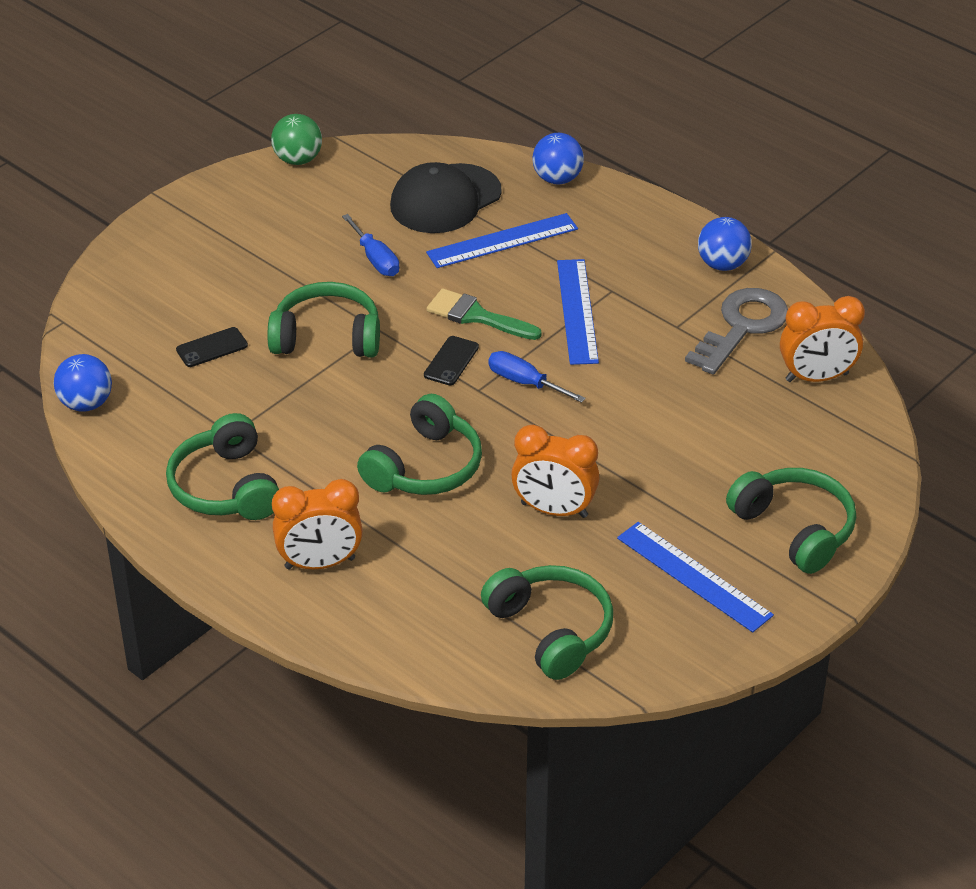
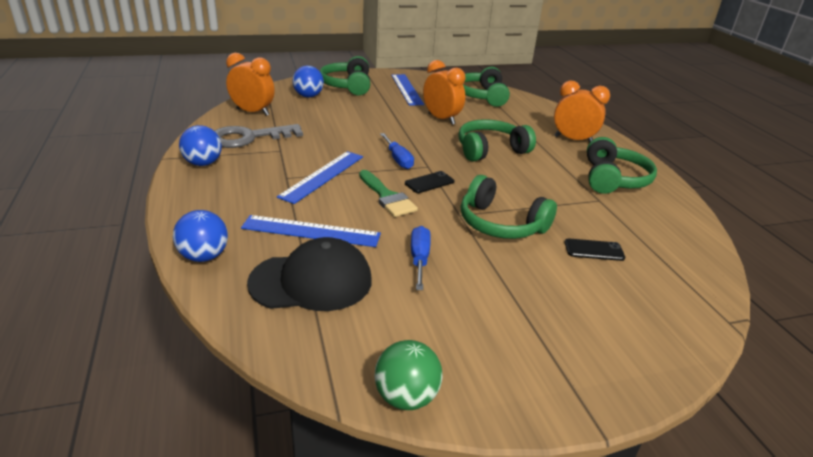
camera: 150 degrees left, 10 degrees down
blue ball [53,354,112,412] -> blue ball moved to [292,66,324,97]

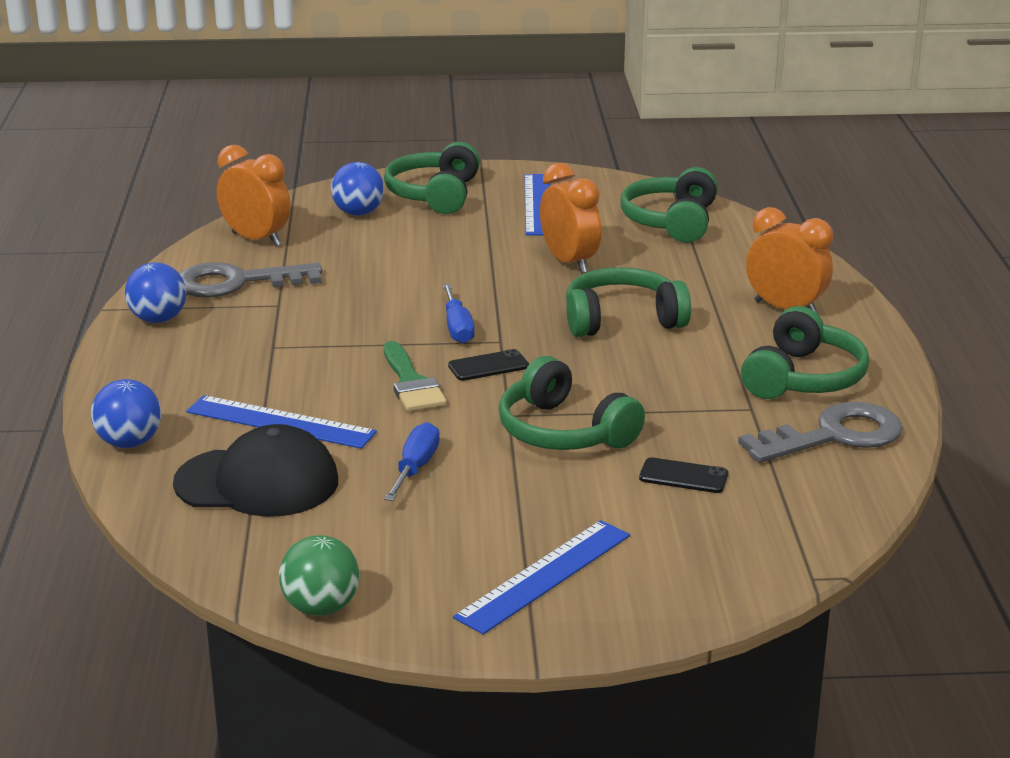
camera: 15 degrees right, 5 degrees down
blue ruler [277,151,363,204] -> blue ruler moved to [453,520,630,635]
none -> grey key [738,402,903,463]

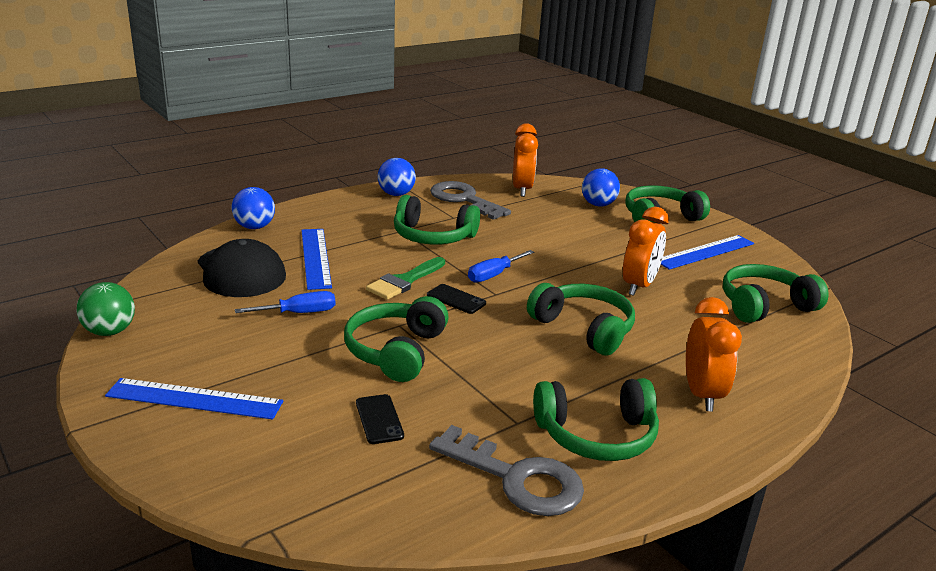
camera: 55 degrees right, 0 degrees up
none -> green headphones [394,195,480,245]

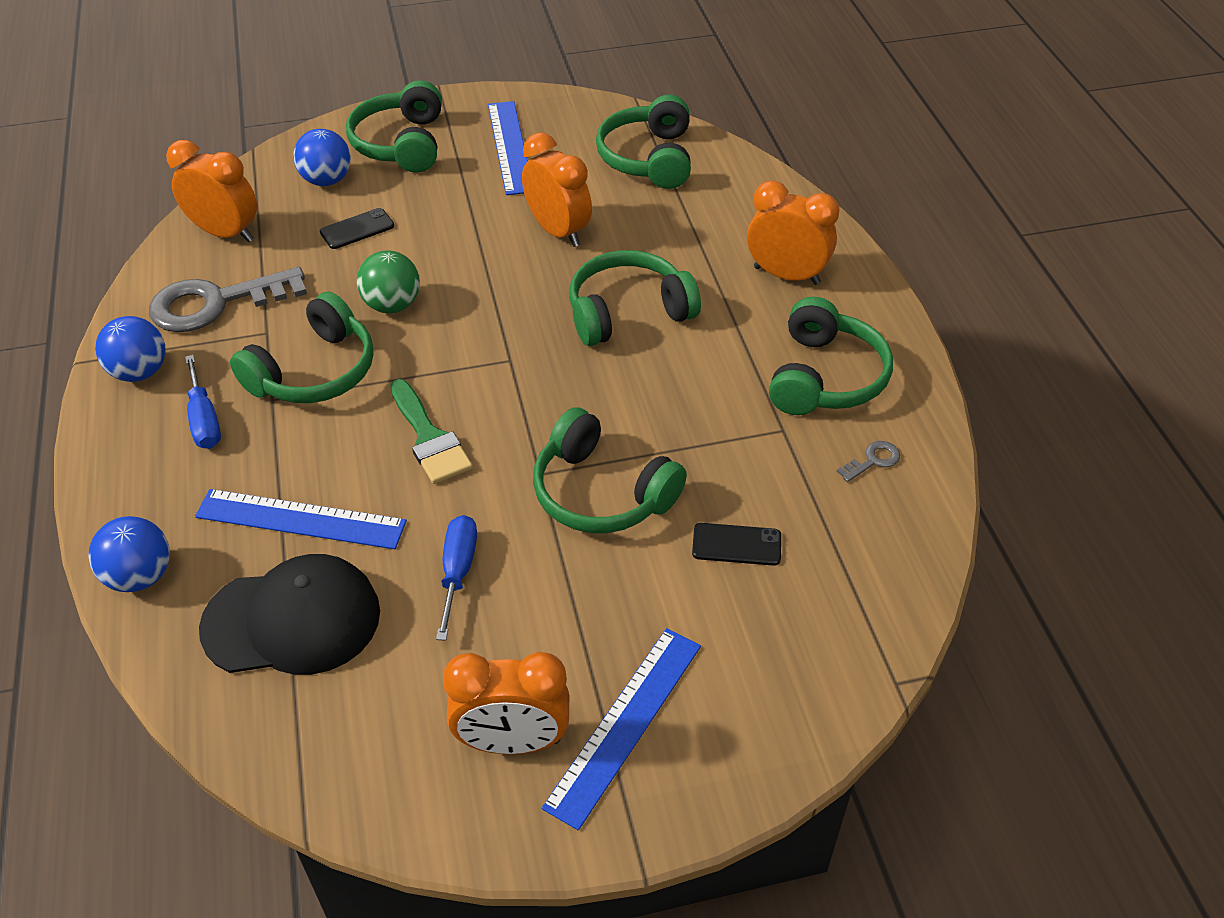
camera: 65 degrees left, 20 degrees up
green ball [77,282,135,336] -> green ball moved to [357,250,420,313]
black phone [427,284,486,314] -> black phone moved to [320,208,394,249]
grey key [429,425,584,516] -> grey key [836,441,900,482], size x0.41
blue screwdriver [468,250,534,283] -> blue screwdriver moved to [185,355,221,449]
none -> orange clock [443,652,569,754]

